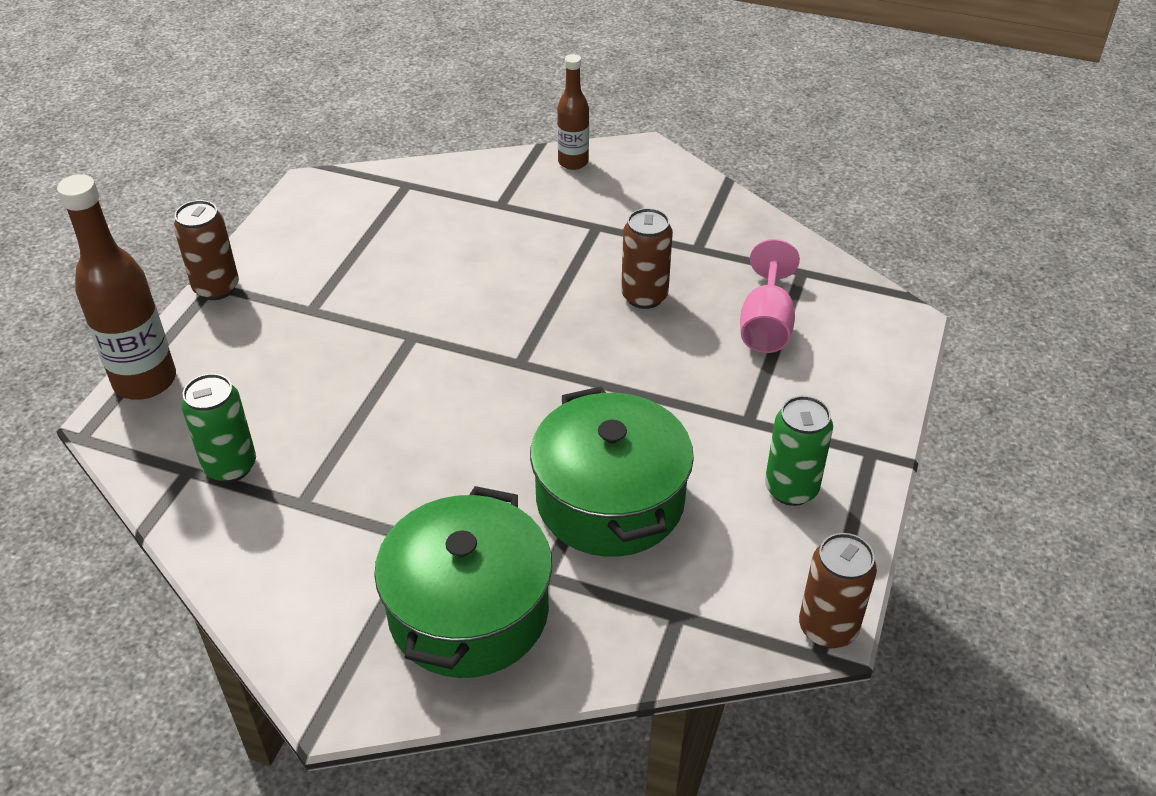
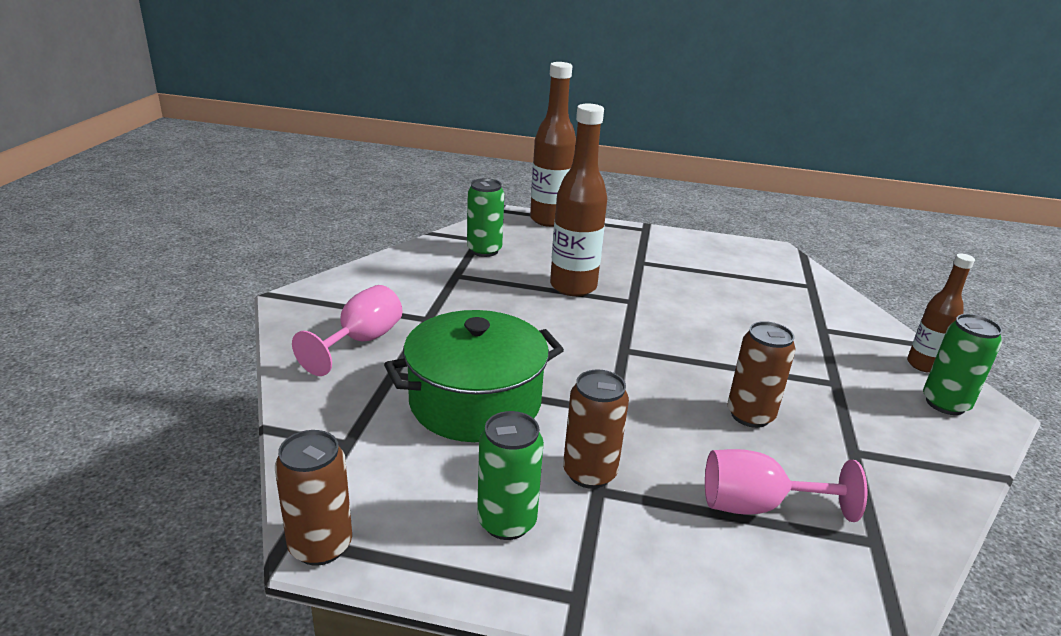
camera: 80 degrees right, 15 degrees down
brown can [174,200,239,300] -> brown can moved to [563,369,629,489]
green pot [374,486,552,678] -> pink goblet [292,285,402,376]
none -> brown bottle [550,104,607,296]
none -> green can [923,314,1002,415]

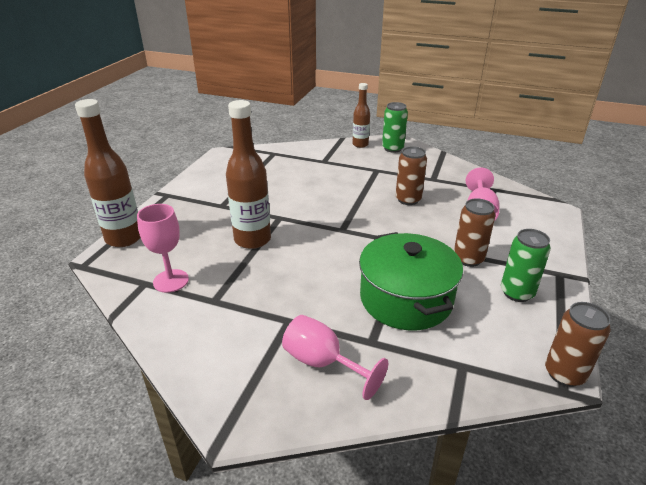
camera: 80 degrees left, 5 degrees up
green can [467,178,504,257] -> pink goblet [137,204,189,293]

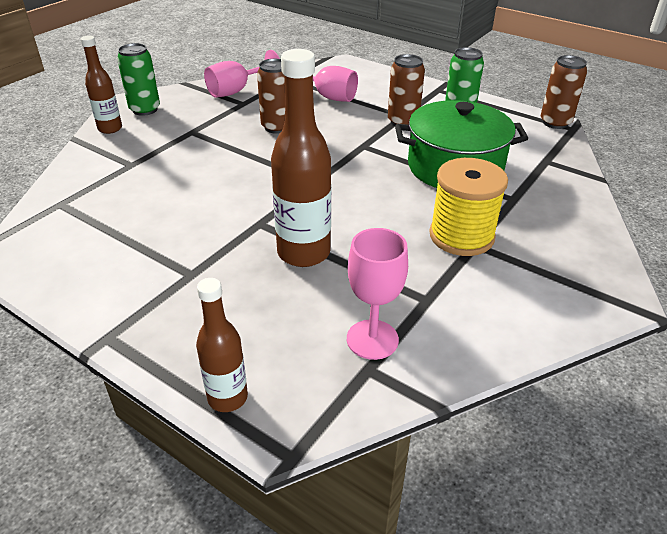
camera: 75 degrees left, 5 degrees up
brown bottle [75,99,141,247] -> brown bottle [196,278,248,412], size x0.59
pink goblet [282,315,388,400] -> pink goblet moved to [204,50,280,98]
none -> yellow spool [429,158,508,256]

